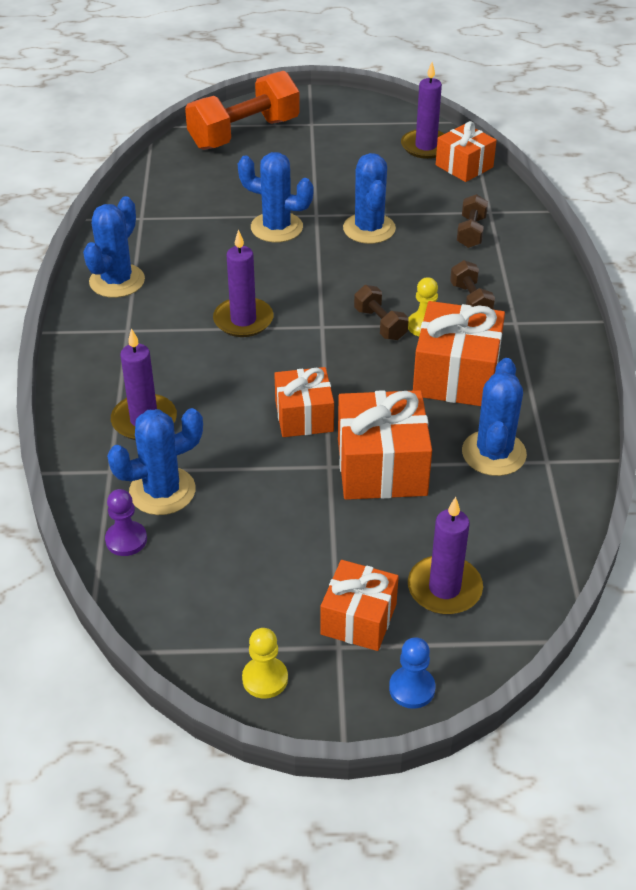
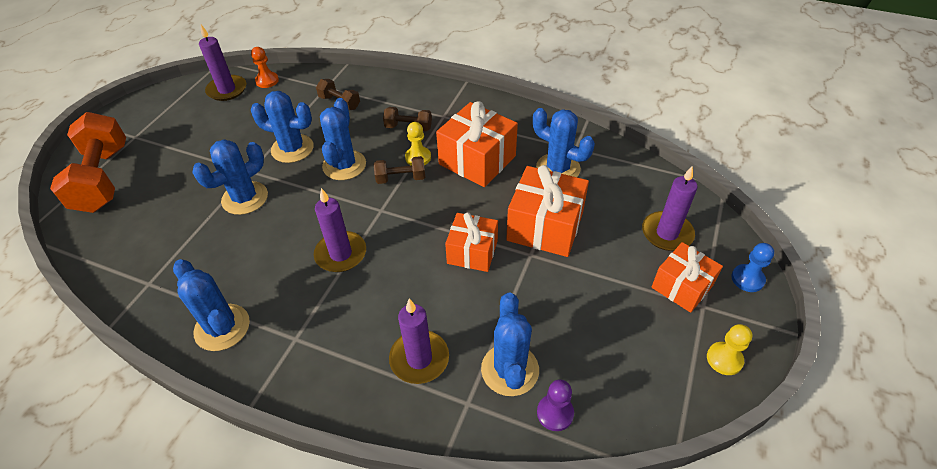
camera: 65 degrees left, 5 degrees up
orange gift [436,121,497,182] -> orange pawn [251,47,279,88]
none -> blue cactus [320,98,366,180]

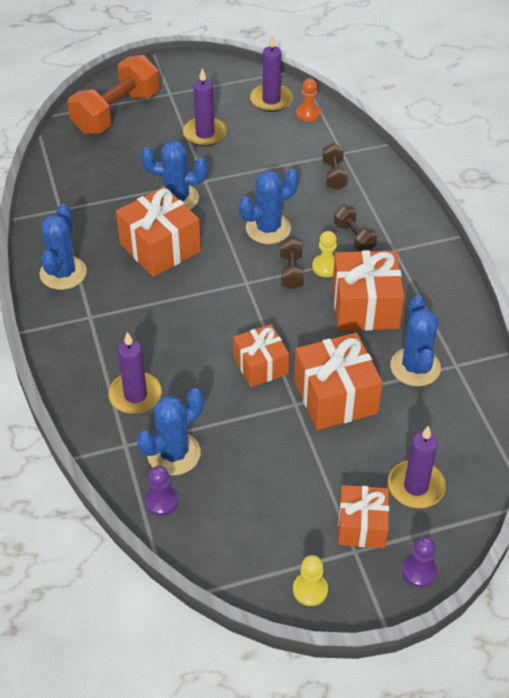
camera: 50 degrees right, 0 degrees up
blue cactus [251,91,314,163] -> none
purple candle [314,188,366,272] -> purple candle moved to [183,68,227,146]
brown dumbbell [374,156,425,184] -> brown dumbbell turned 45 degrees clockwise [280,238,304,290]
blue pawn [731,243,774,292] -> purple pawn [402,537,437,588]
none -> orange gift [116,186,201,277]

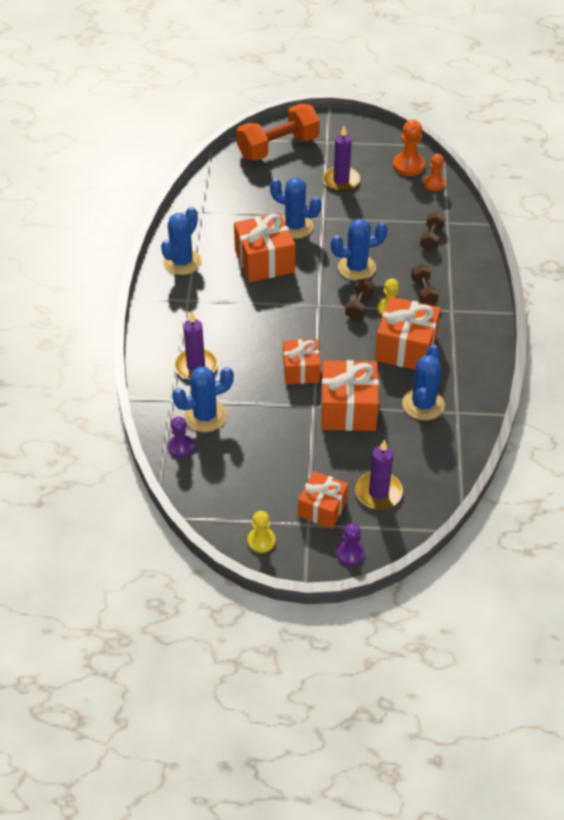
camera: 20 degrees right, 0 degrees up
purple candle [250,35,293,112] -> orange pawn [393,120,425,176]

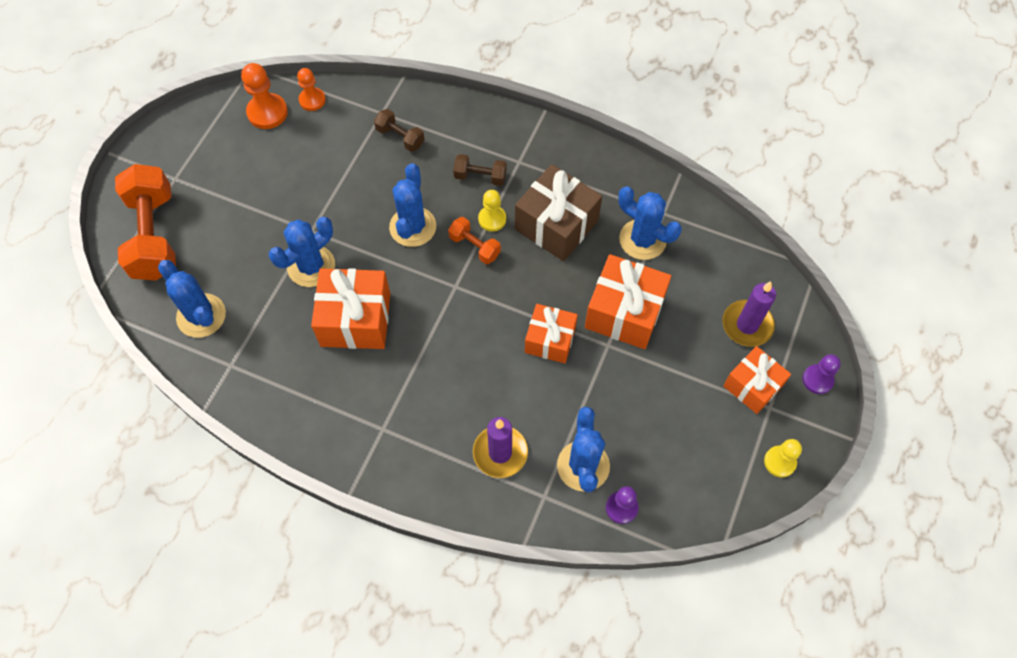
camera: 70 degrees left, 15 degrees up
blue cactus [161,207,201,275] -> blue cactus moved to [158,260,226,338]
purple candle [323,126,360,191] -> none
brown dumbbell [345,278,375,320] -> orange dumbbell [448,217,501,264]
orange gift [375,297,441,370] -> brown gift [515,164,602,261]

